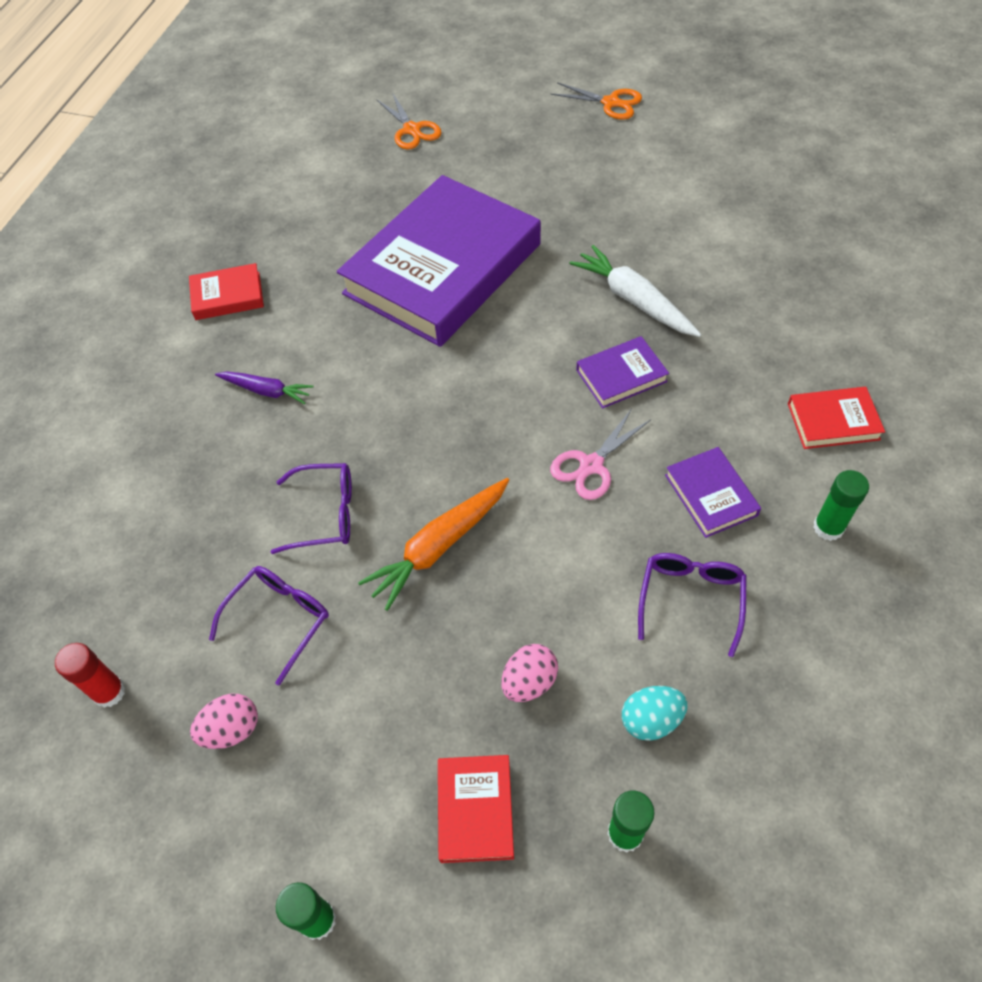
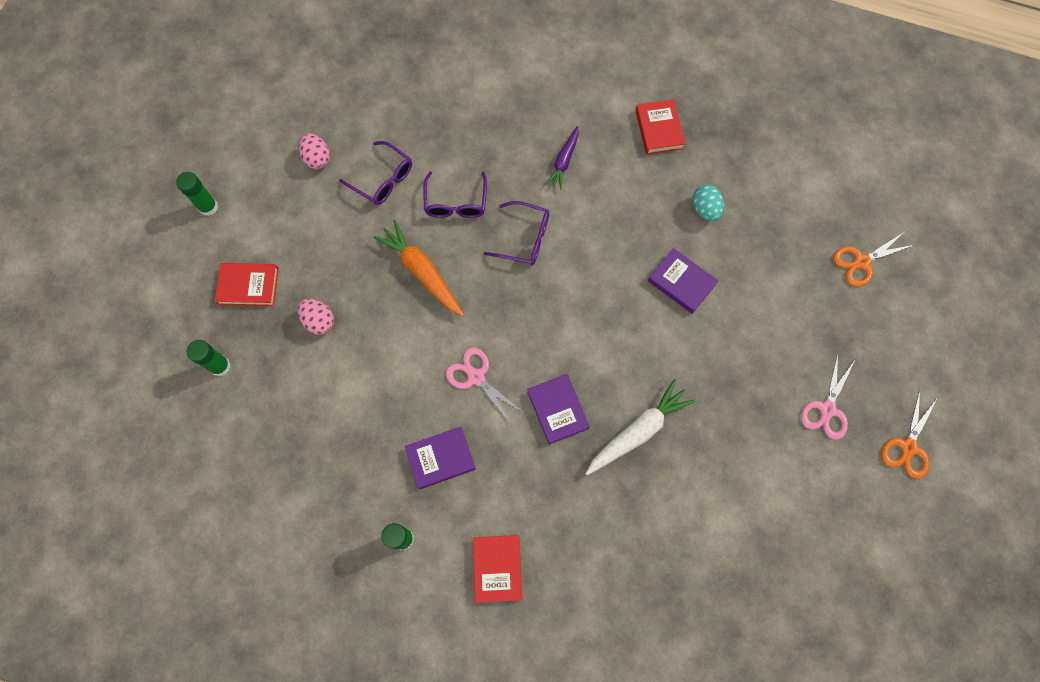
camera: 90 degrees right, 15 degrees up
red glue stick [55,643,126,708] -> none
purple book [337,175,541,347] -> purple book [648,248,718,314], size x0.40
turquoise egg [622,686,688,741] -> turquoise egg moved to [692,185,724,221]
purple glasses [638,553,747,657] -> purple glasses moved to [483,201,549,265]
none -> pink scissors [801,353,855,440]

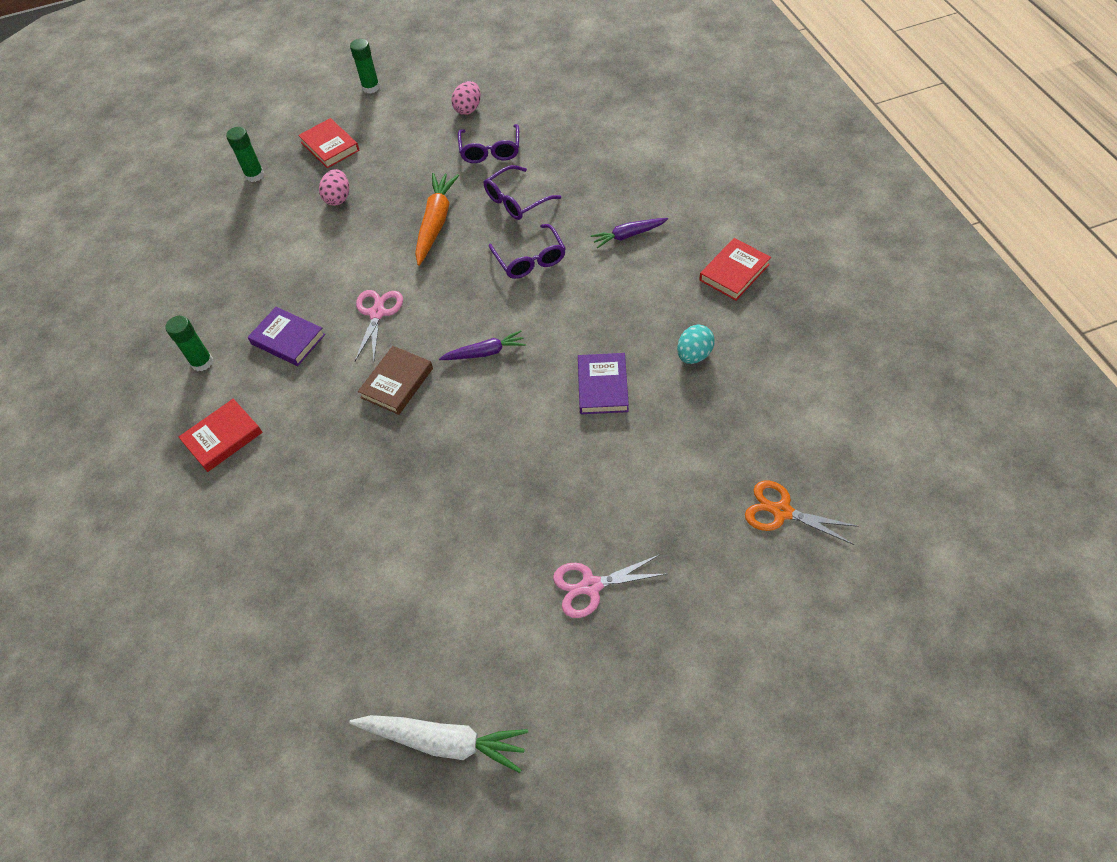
camera: 55 degrees right, 15 degrees down
purple book [527,374,590,445] -> brown book [358,346,433,415]
white carrot [585,379,695,475] -> white carrot moved to [349,715,528,773]
orange scissors [881,390,938,479] -> none
none -> purple carrot [439,330,526,360]

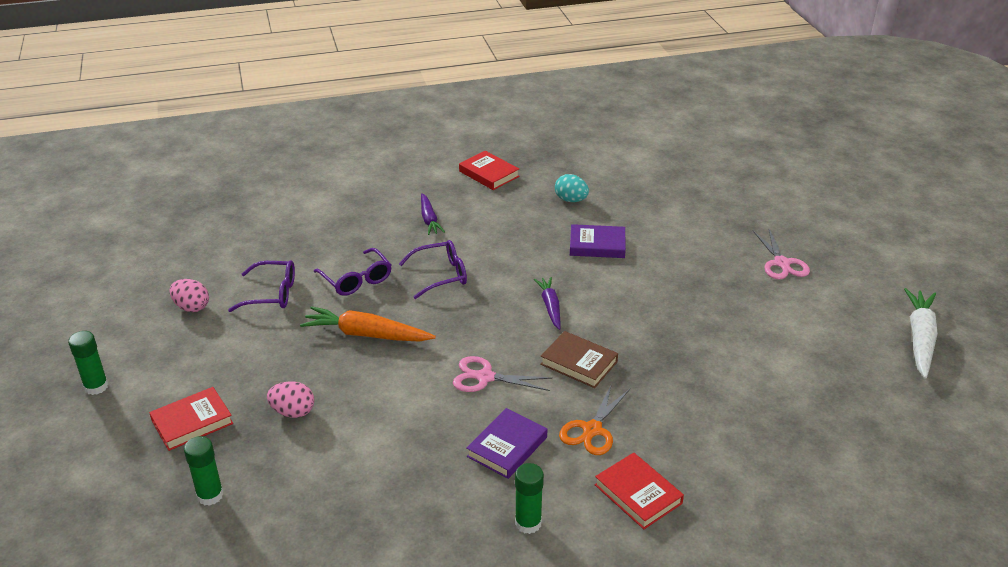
camera: 90 degrees left, 20 degrees down
orange scissors [745,481,859,545] -> orange scissors moved to [559,383,630,455]

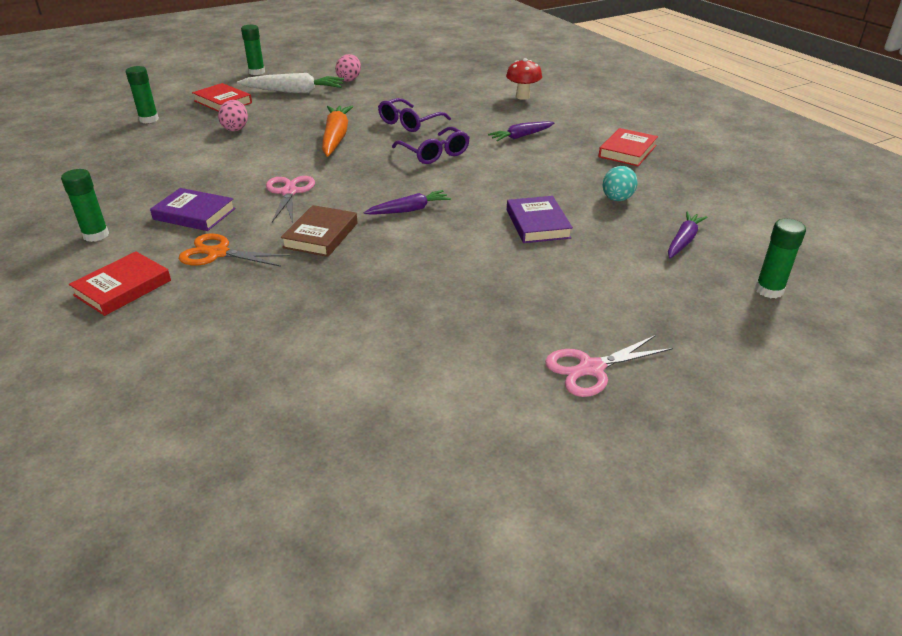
camera: 75 degrees right, 0 degrees up
purple glasses [228,260,295,312] -> none
white carrot [904,288,938,379] -> white carrot moved to [237,73,344,93]
none -> red mushroom [506,58,542,100]
none -> purple carrot [668,212,708,259]
none -> green glue stick [755,219,806,298]

